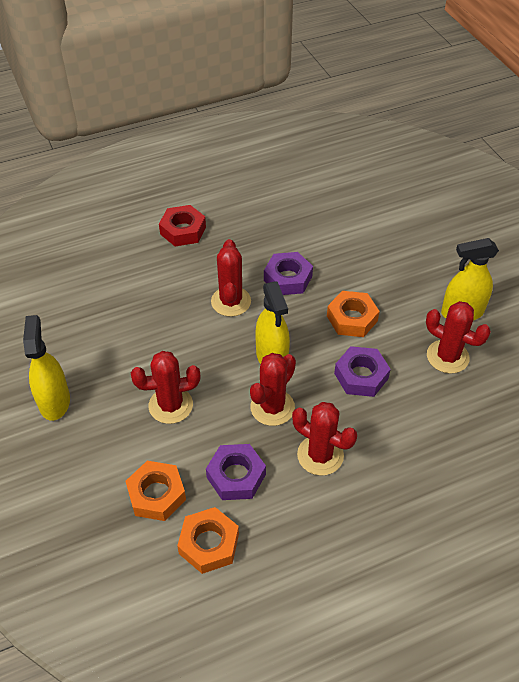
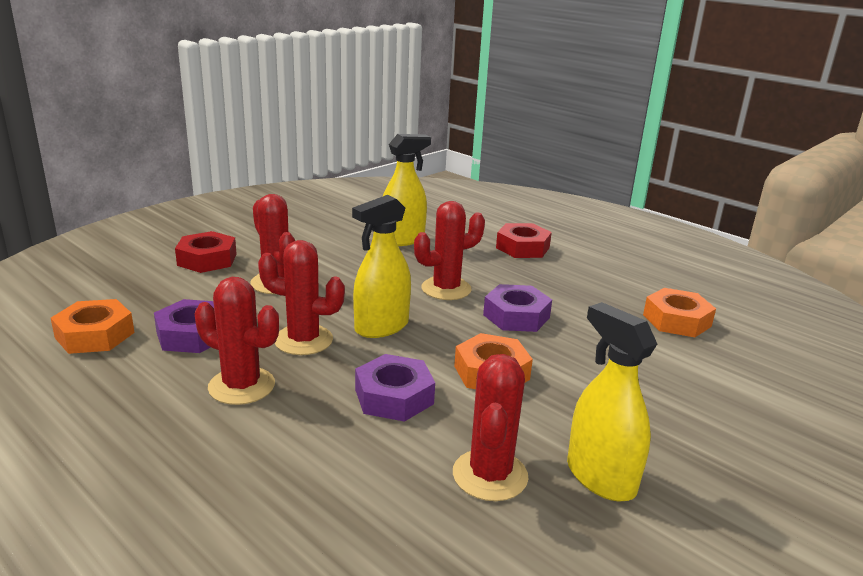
camera: 65 degrees right, 25 degrees down
yellow spray bottle [23,315,70,421] -> yellow spray bottle moved to [383,134,431,246]
orange nut [125,461,186,521] -> orange nut moved to [643,288,716,337]
red cactus [292,402,357,476] -> red cactus turned 75 degrees counterclockwise [195,277,279,405]
none -> red nut [175,231,236,273]

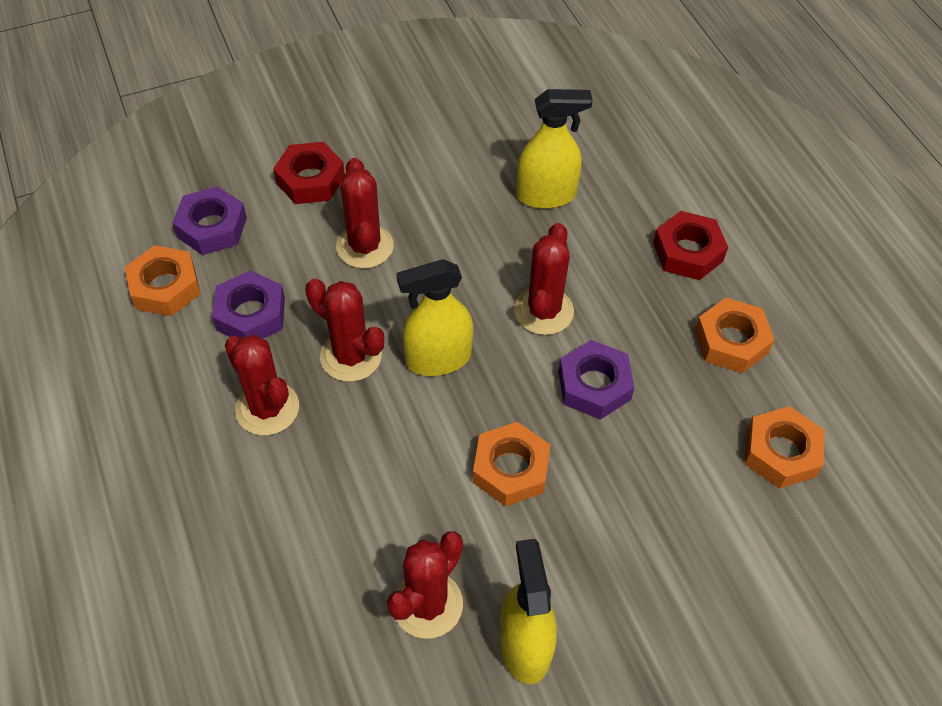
camera: 25 degrees right, 30 degrees up
purple nut [355,354,435,422] -> purple nut moved to [172,186,247,255]
red cactus [414,201,485,300] -> red cactus turned 75 degrees counterclockwise [514,223,574,335]
none -> orange nut [695,298,775,373]

